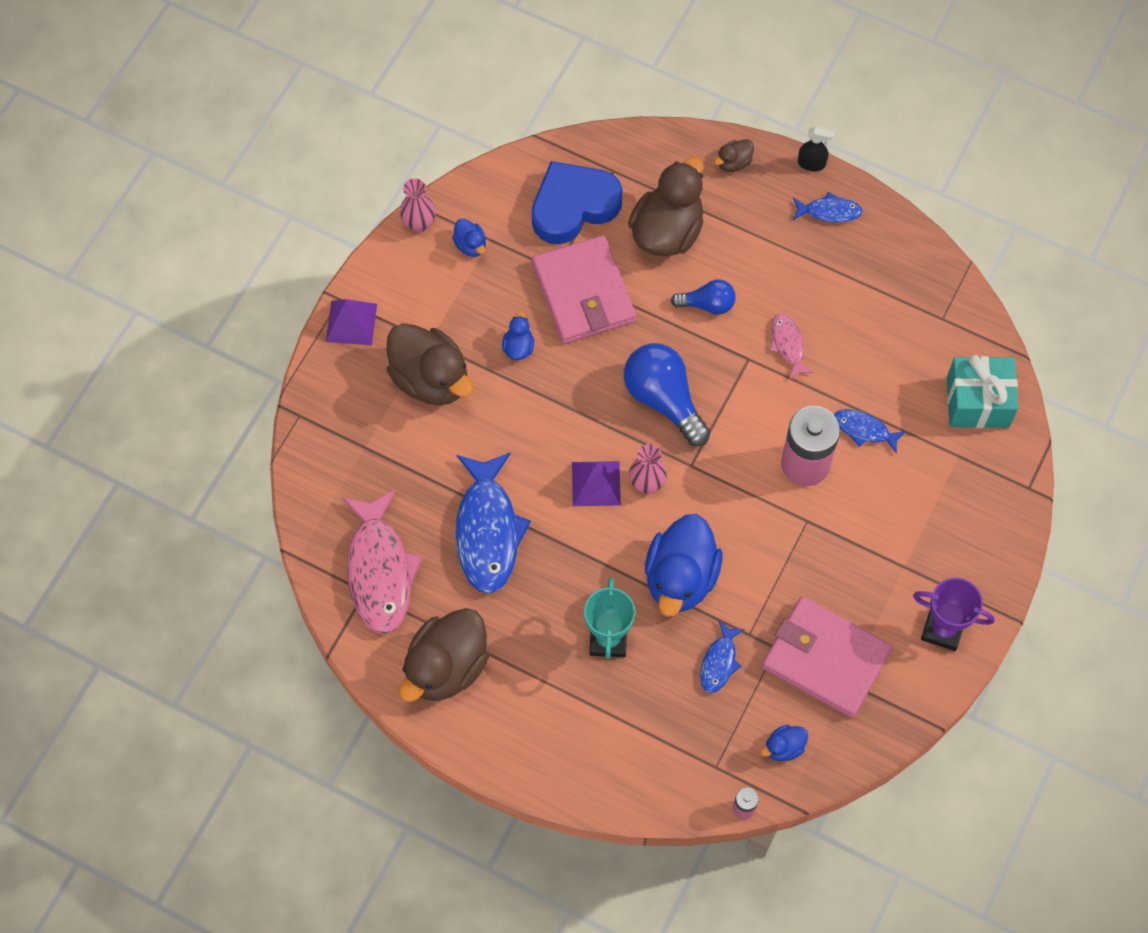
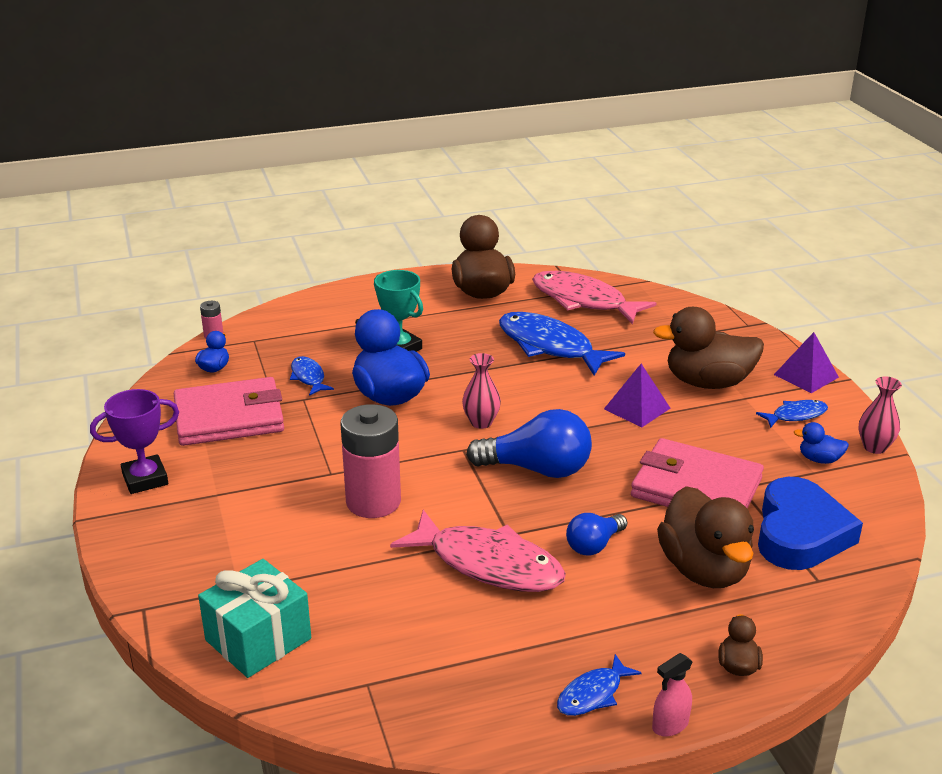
camera: 135 degrees right, 35 degrees down
blue duck [502,311,534,360] -> none
purple pyramid [572,461,621,506] -> purple pyramid moved to [604,364,671,428]
pink fish [770,314,814,380] -> pink fish [390,510,566,592], size x2.03
black spray bottle [798,127,834,171] -> pink spray bottle [652,653,693,736]
blue fish [834,409,906,454] -> blue fish moved to [756,400,828,428]

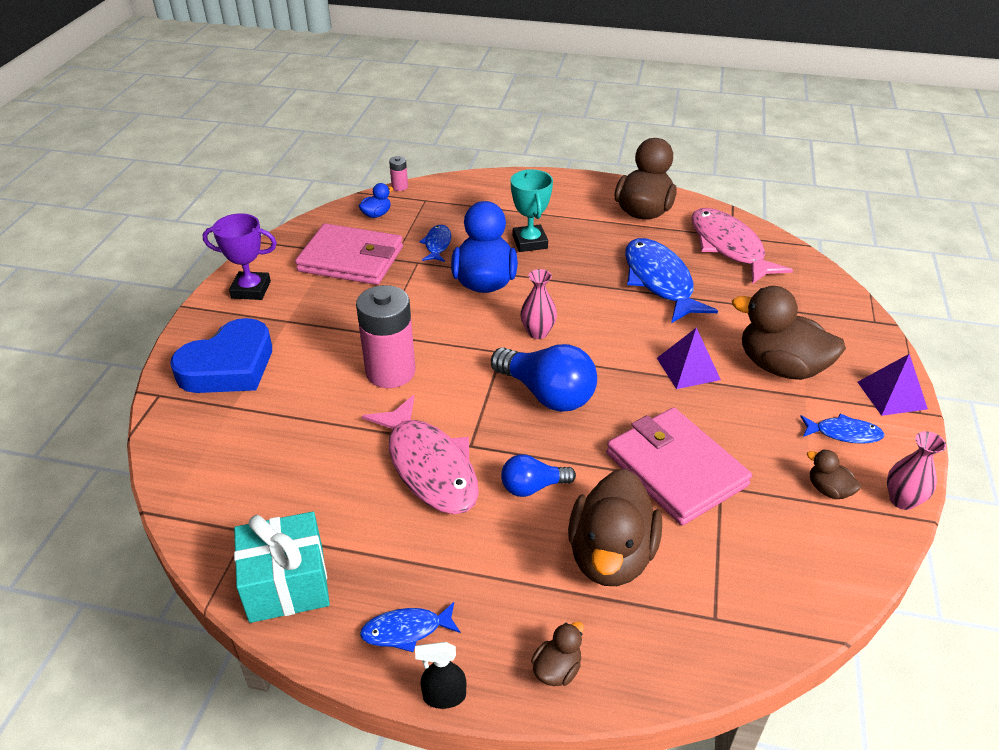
camera: 30 degrees right, 10 degrees up
turquoise gift [198,559,311,678] -> turquoise gift moved to [234,512,330,623]
pink spray bottle [652,653,693,736] -> black spray bottle [415,642,466,709]
blue heart [758,477,863,570] -> blue heart moved to [170,318,272,393]
blue duck [794,422,849,464] -> brown duck [807,449,861,499]

